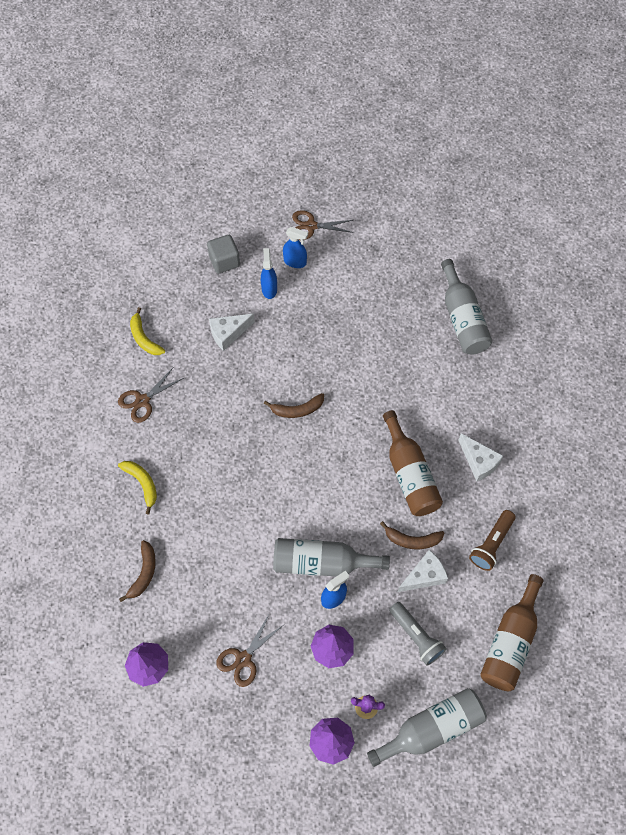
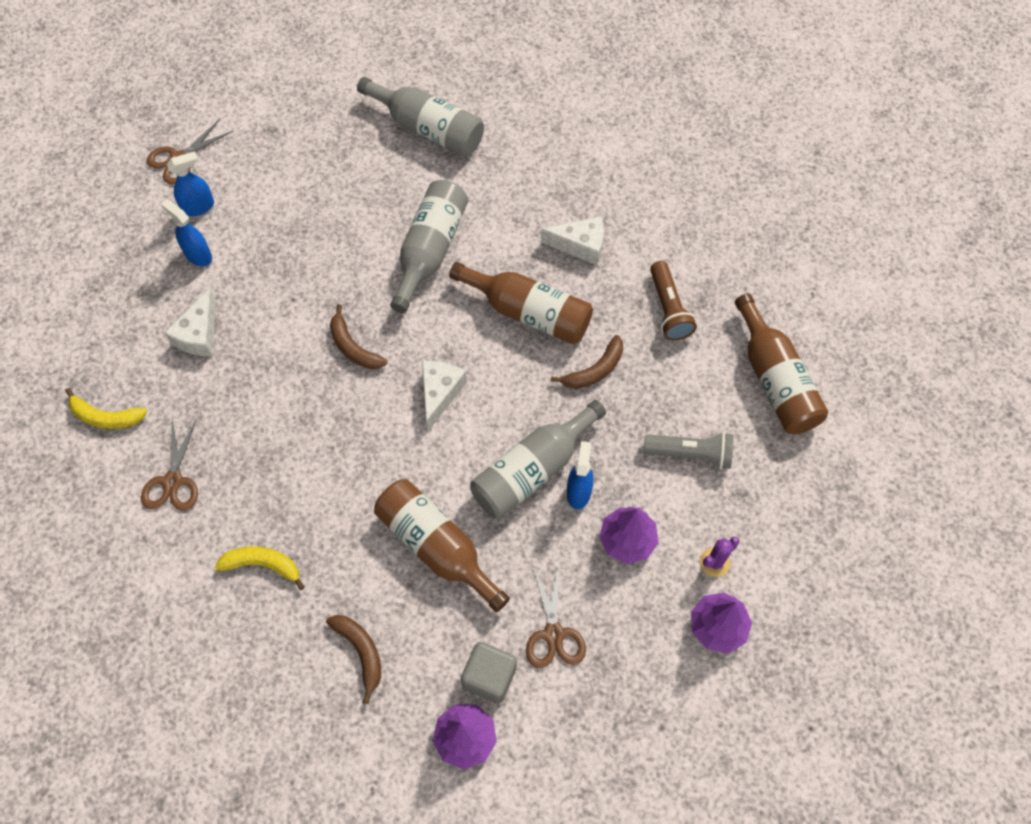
camera: 45 degrees left, 0 degrees up
grey cube [207,235,240,273] -> grey cube moved to [461,642,517,704]
brown banana [264,393,324,418] -> brown banana turned 105 degrees clockwise [330,304,388,369]
grey bottle [367,688,487,767] -> grey bottle moved to [390,180,468,313]
white cheese [398,550,448,592] -> white cheese moved to [422,361,467,431]
none -> brown bottle [374,479,510,612]

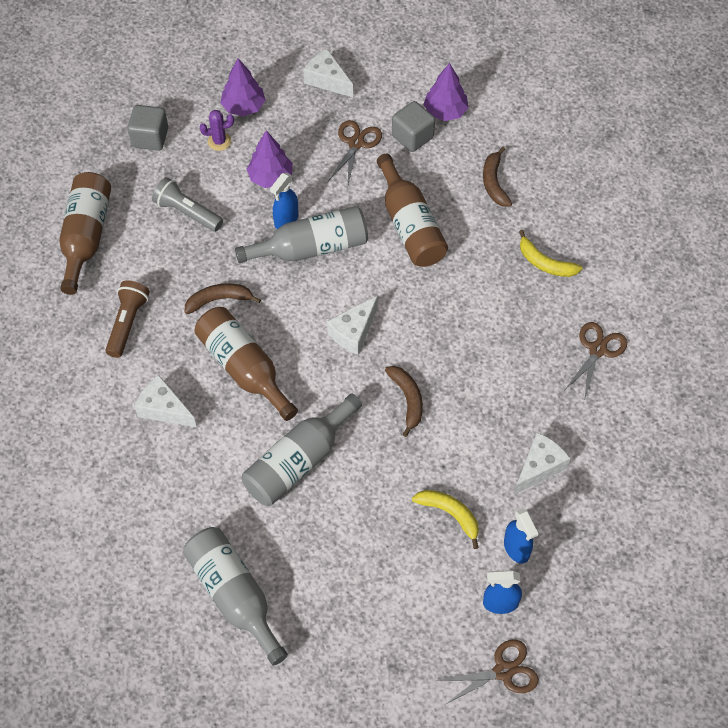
camera: 155 degrees left, 5 degrees down
yellow banana [65,388,147,429] -> yellow banana moved to [412,490,479,549]
none -> grey cube [127,105,168,151]
none -> white cheese [303,49,353,98]

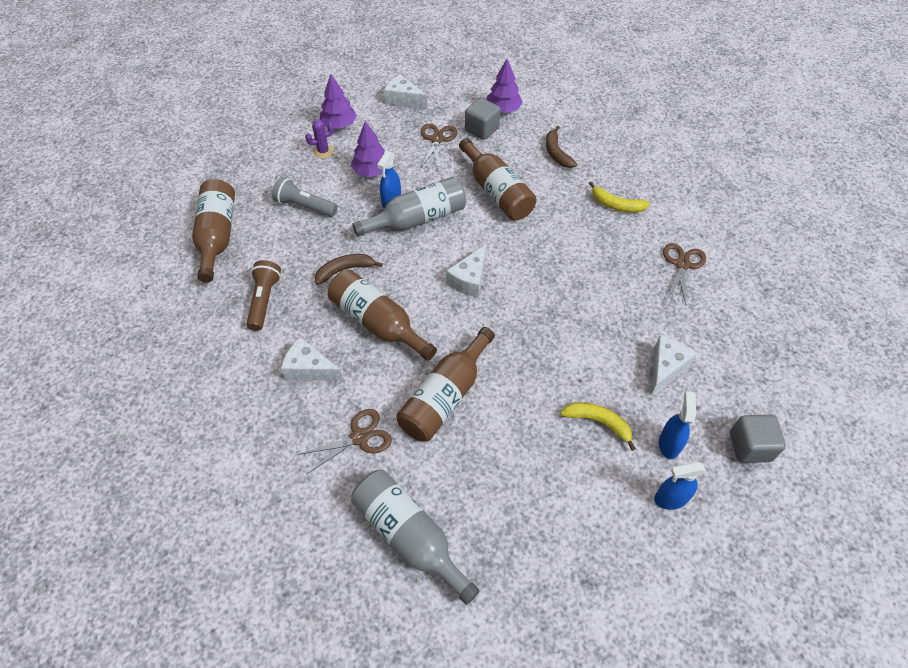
camera: 10 degrees left, 5 degrees down
grey cube [127,105,168,151] -> grey cube moved to [730,415,786,463]
grey bottle [242,393,362,506] -> brown bottle [396,327,495,442]
brown banana [385,366,423,437] -> none
brown scissors [436,640,539,704] -> brown scissors moved to [297,409,392,474]
blue spray bottle [504,508,538,564] -> blue spray bottle turned 135 degrees counterclockwise [659,391,696,459]

